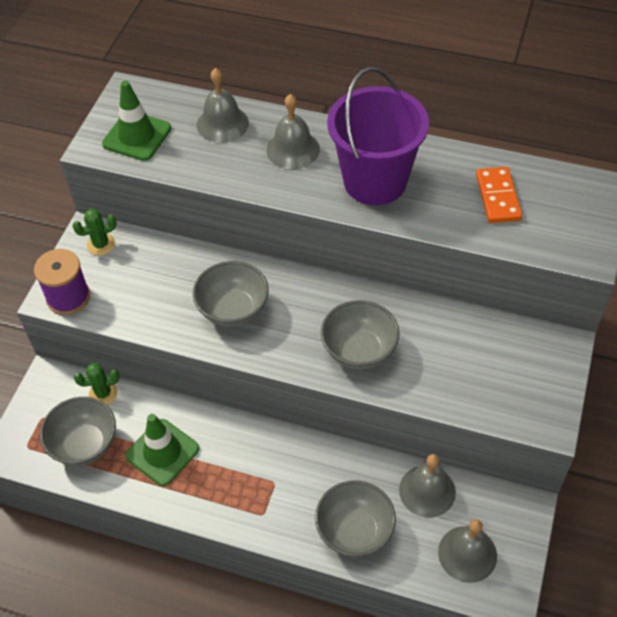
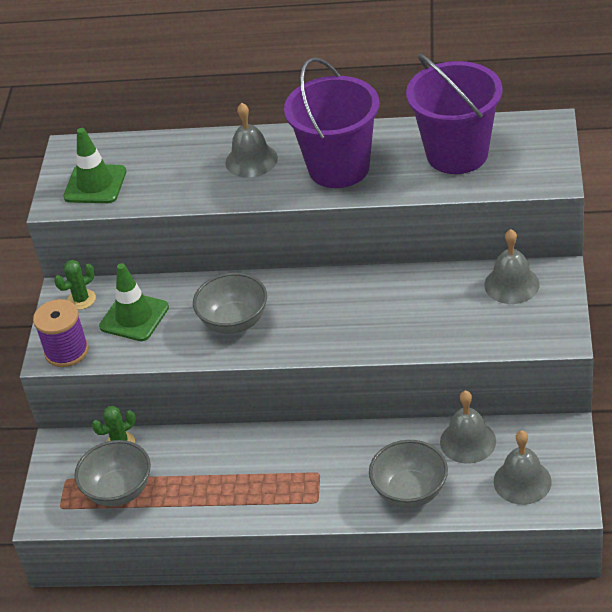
camera: 10 degrees left, 10 degrees down
green traffic cone [125,414,199,486] -> green traffic cone moved to [99,263,169,341]
grey bell [197,68,249,143] -> grey bell moved to [484,229,540,304]
grey bowl [321,300,399,370] -> none
orange domino [476,167,522,223] -> purple bucket [406,54,503,174]

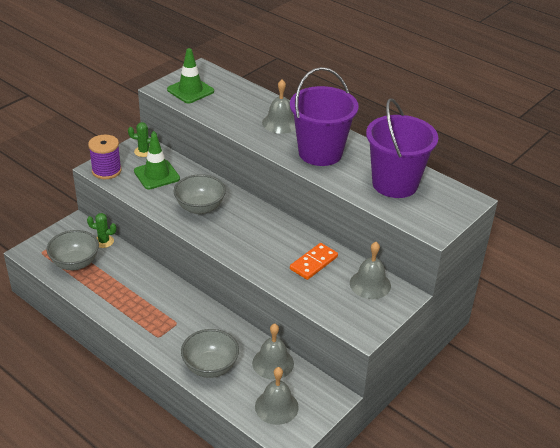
camera: 30 degrees right, 5 degrees down
none -> orange domino [290,243,338,280]

